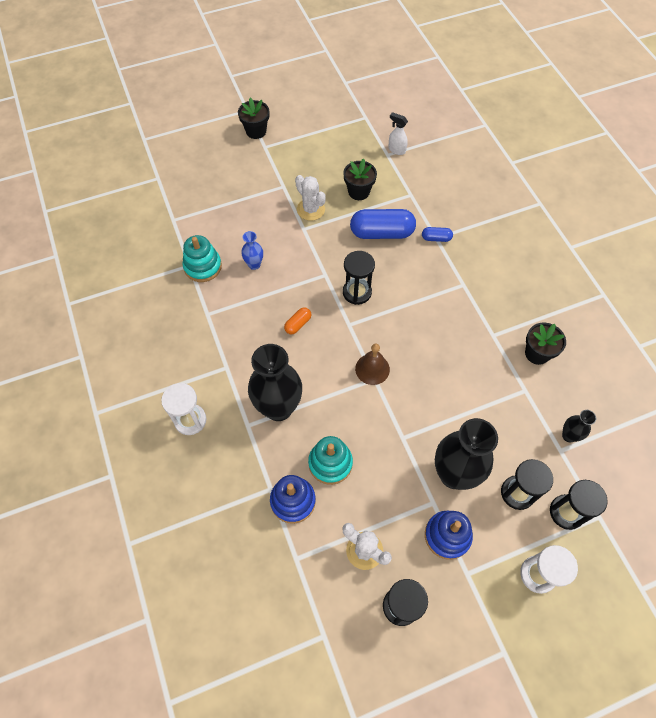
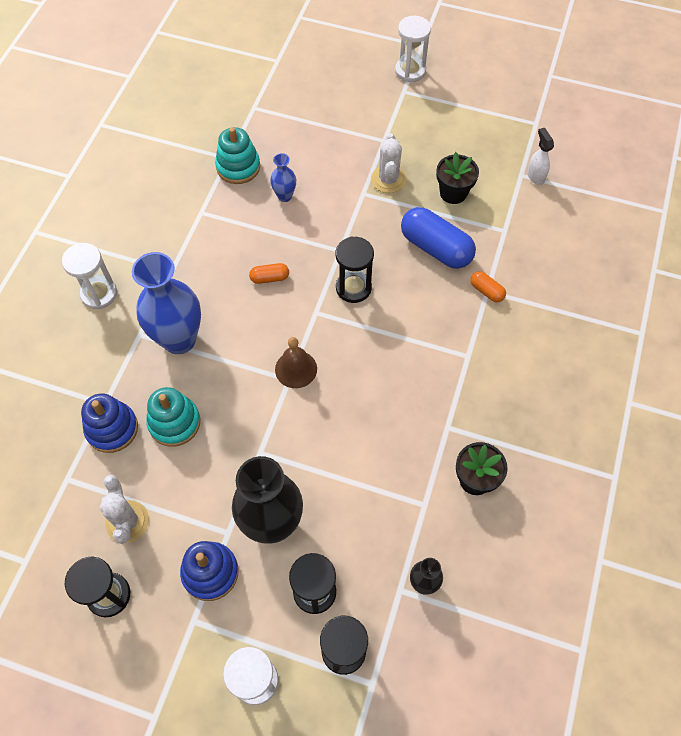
camera: 40 degrees right, 0 degrees up
black flower pot [238,98,269,139] -> white hourglass [395,16,431,82]
black vase [248,344,302,421] -> blue vase [132,252,201,354]
blue capsule [422,227,453,242] -> orange capsule [471,271,506,302]

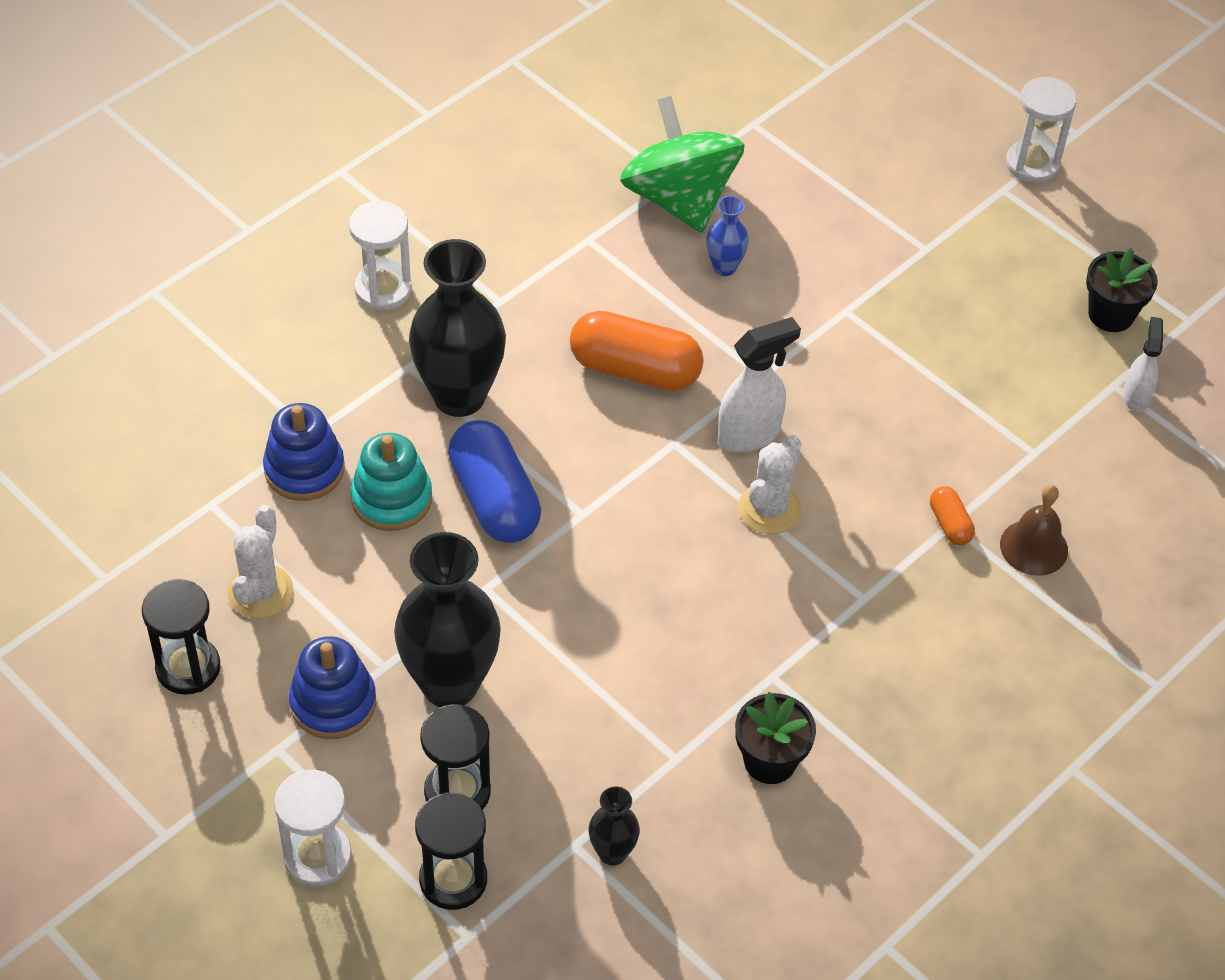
camera: 25 degrees right, 10 degrees down
blue vase [132,252,201,354] -> black vase [409,239,506,417]
turquoise stacking toy [215,127,260,184] -> green spinning top [620,96,745,233]
orange capsule [249,263,289,284] -> orange capsule [570,311,704,391], size x2.11
brown bell [275,337,317,388] -> brown bell moved to [1000,485,1068,576]
black hourglass [335,236,374,303] -> white spray bottle [718,317,801,452]
white cactus [371,133,406,193] -> white cactus moved to [738,435,802,534]
blue capsule [401,207,476,269] -> blue capsule moved to [448,420,541,543]
black flower pot [436,152,479,204] -> black flower pot moved to [1086,248,1158,332]

